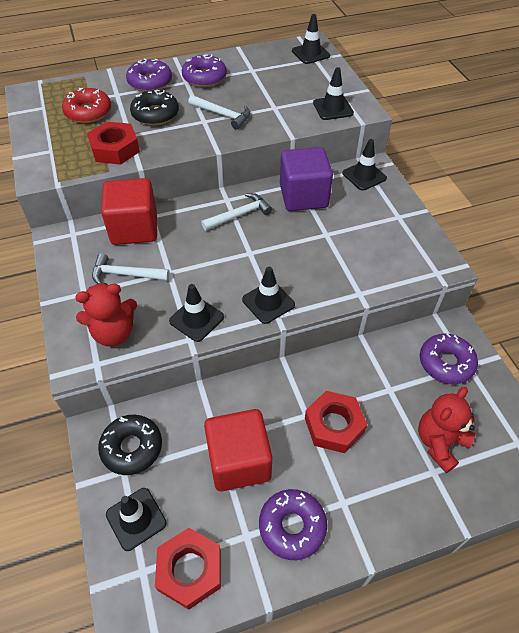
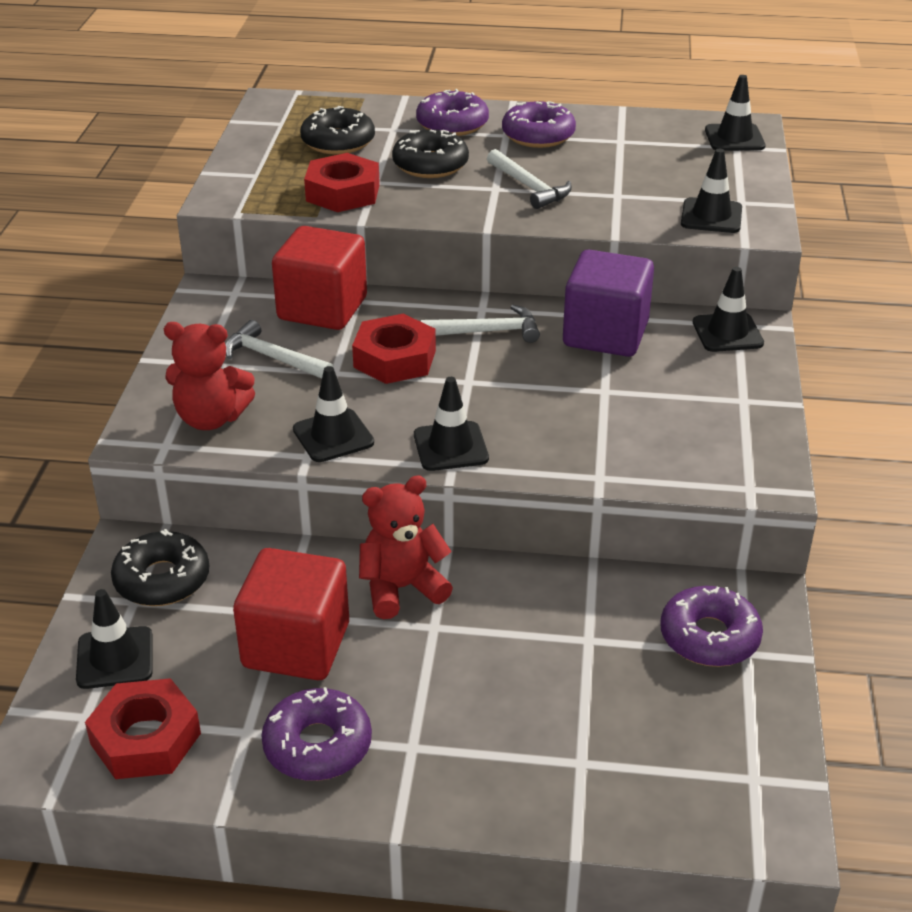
camera: 25 degrees right, 15 degrees down
red donut [62,88,111,123] -> black donut [300,106,375,155]
red nut [305,391,367,453] -> red nut moved to [352,314,436,384]
red teddy bear [418,387,475,473] -> red teddy bear moved to [359,475,453,619]

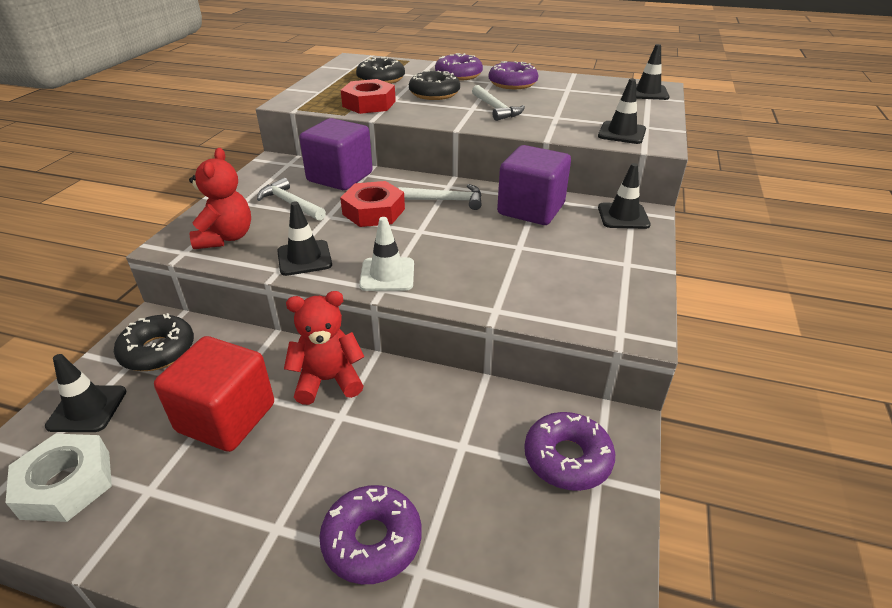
camera: 10 degrees right, 0 degrees up
red nut [85,678,201,779] -> white nut [6,434,112,522]
red teddy bear [164,322,255,430] -> red teddy bear turned 105 degrees counterclockwise [189,148,251,249]
purple donut [261,687,372,781] -> purple donut moved to [319,485,422,584]
red cube [272,226,367,330] -> purple cube [299,118,373,190]
black traffic cone [414,377,489,471] -> white traffic cone [359,217,414,291]

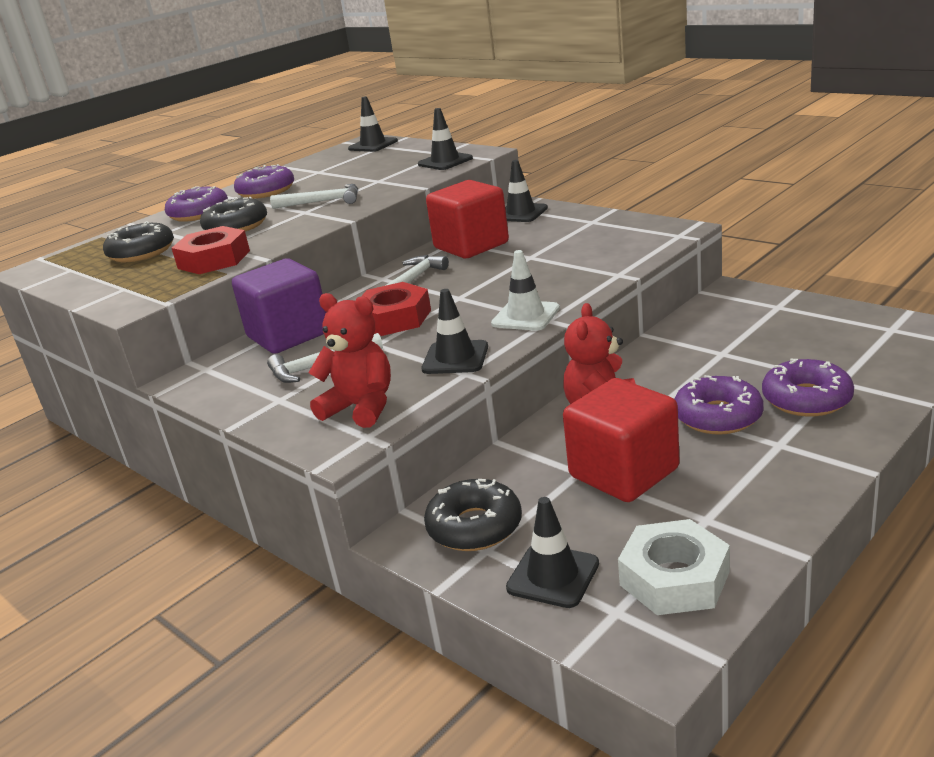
camera: 60 degrees left, 10 degrees down
purple cube [497,145,571,225] -> red cube [426,180,509,258]
purple donut [524,412,615,491] -> purple donut moved to [674,375,764,435]

